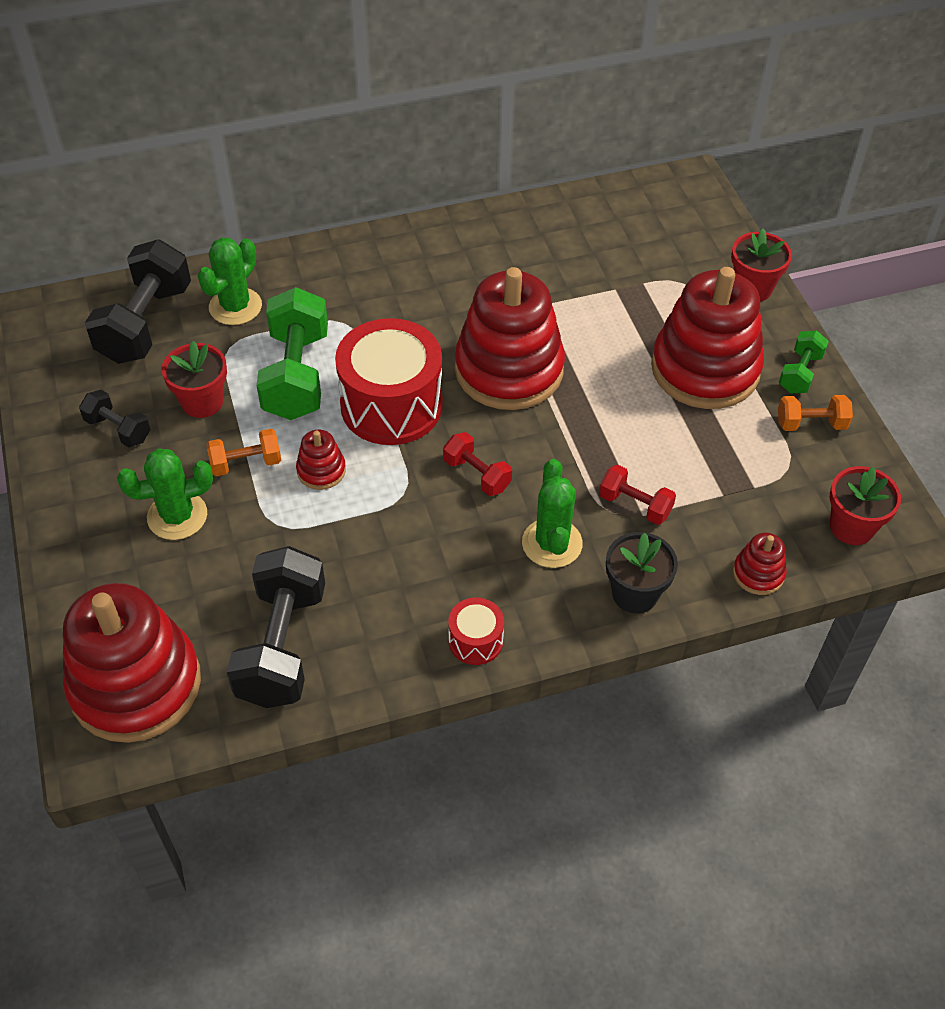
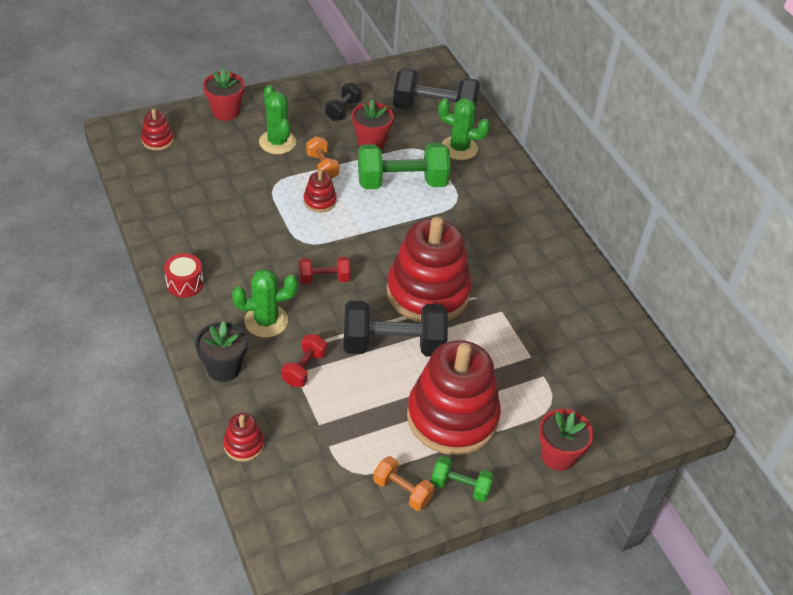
camera: 80 degrees right, 5 degrees down
red stacking toy [63,583,201,743] -> red stacking toy [141,109,174,151], size x0.42
black dumbbell [226,546,325,708] -> black dumbbell moved to [343,301,448,357]
red drum [335,318,443,445] -> none
red dumbbell [443,432,512,496] -> red dumbbell turned 45 degrees clockwise [299,256,351,284]
orange dumbbell [778,395,853,431] -> orange dumbbell turned 45 degrees counterclockwise [373,456,434,511]
red flower pot [830,466,901,545] -> red flower pot moved to [203,69,245,121]

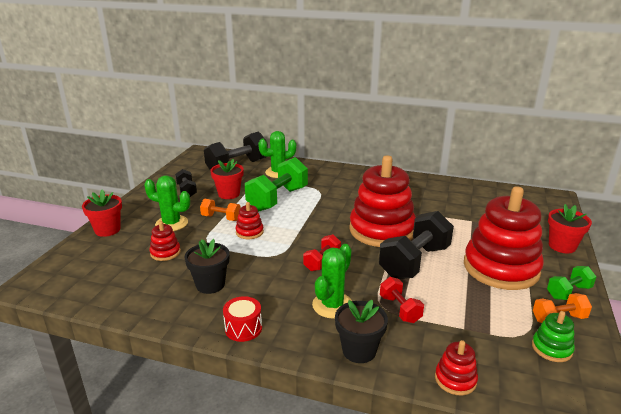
camera: 45 degrees left, 20 degrees down
red stacking toy [141,109,174,151] -> red stacking toy moved to [150,221,181,261]
none -> black flower pot [184,239,229,294]
none -> green stacking toy [532,311,575,362]

